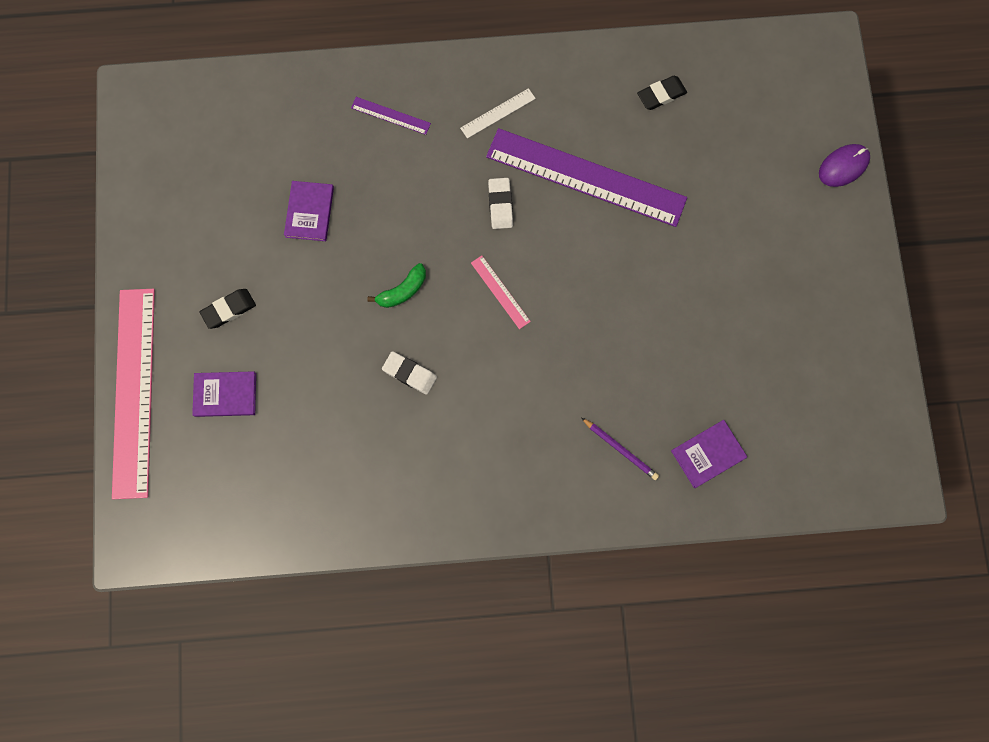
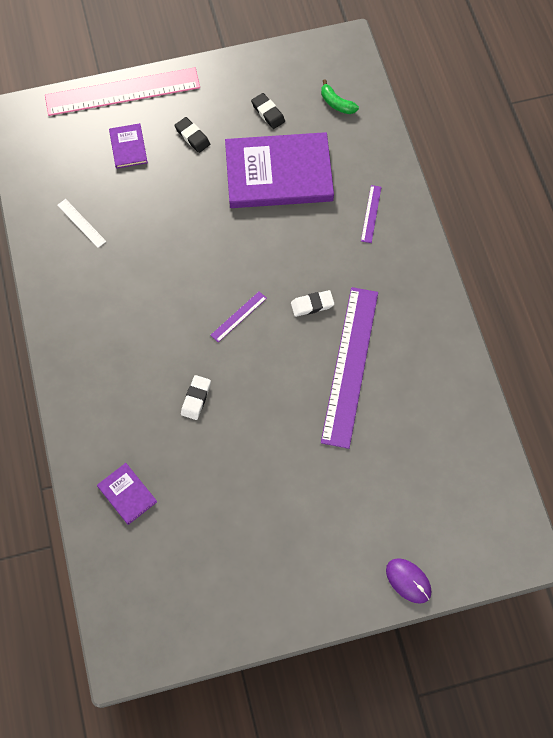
camera: 80 degrees right, 10 degrees down
purple book [284,181,334,241] -> purple book [225,132,334,208], size x2.28
green banana [367,263,426,308] -> green banana moved to [321,79,359,114]
white eraser [382,351,437,395] -> white eraser moved to [181,375,211,420]
white ruler [460,88,536,139] -> white ruler moved to [57,199,106,248]
pink ruler [471,256,531,329] -> purple ruler [211,291,267,342]
purple pencil [581,418,659,480] -> none
black eraser [637,76,687,110] -> black eraser moved to [251,93,285,129]

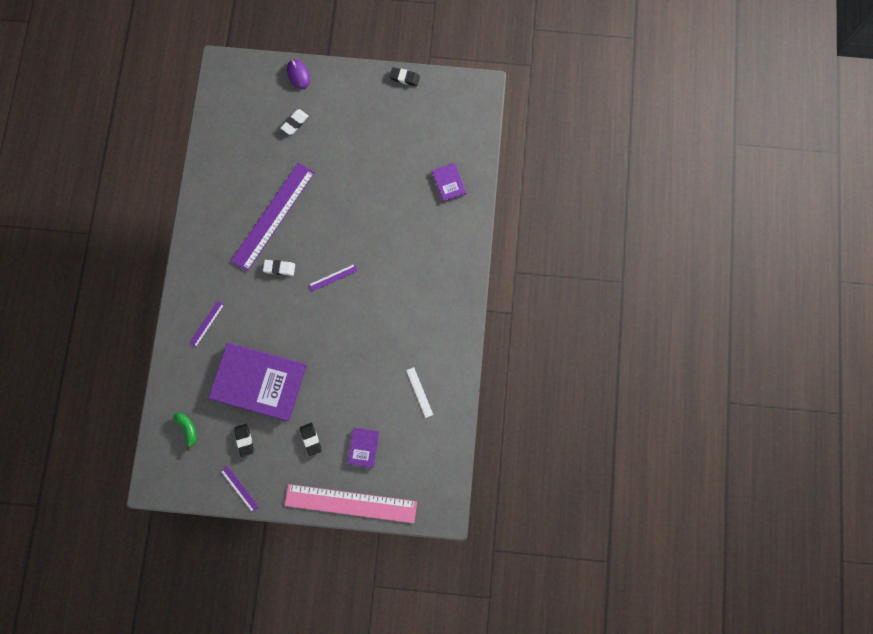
camera: 160 degrees left, 10 degrees up
white eraser [181,375,211,420] -> white eraser moved to [281,109,308,135]
none -> purple ruler [221,466,259,513]
none -> black eraser [389,67,420,86]

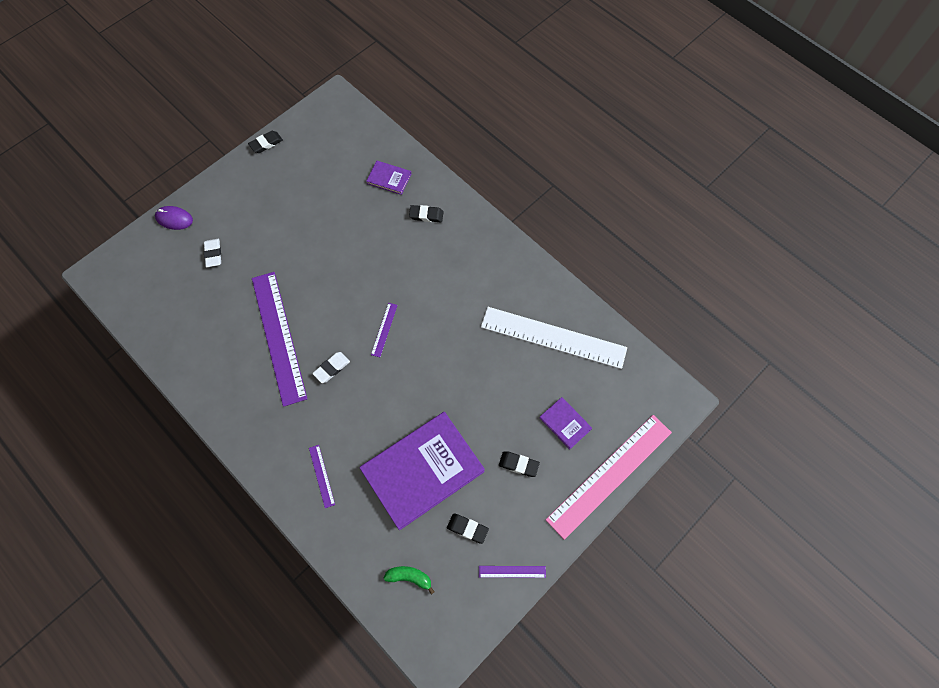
camera: 50 degrees left, 10 degrees down
white ruler [406,367,433,418] -> white ruler [481,307,627,369], size x2.46
none -> black eraser [409,205,444,222]

